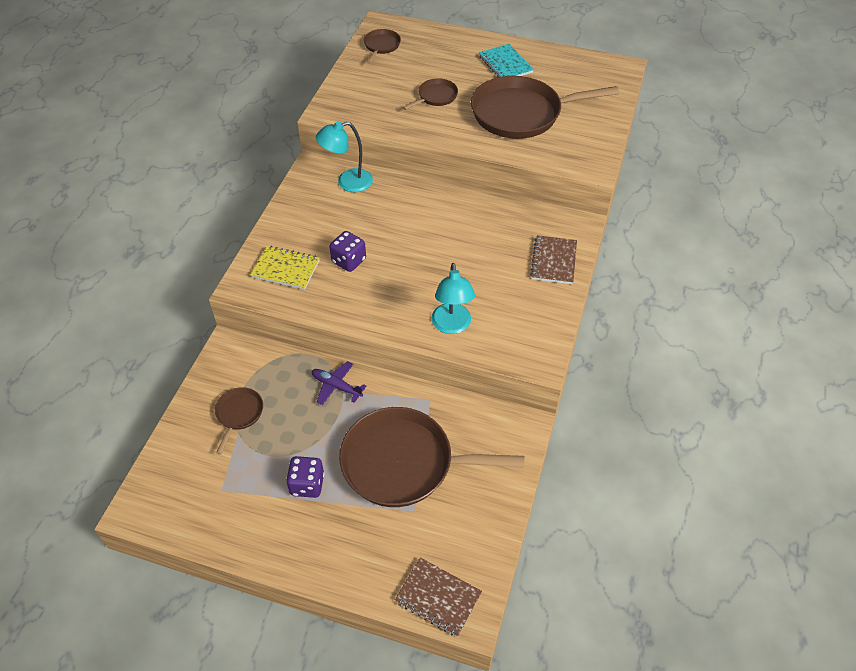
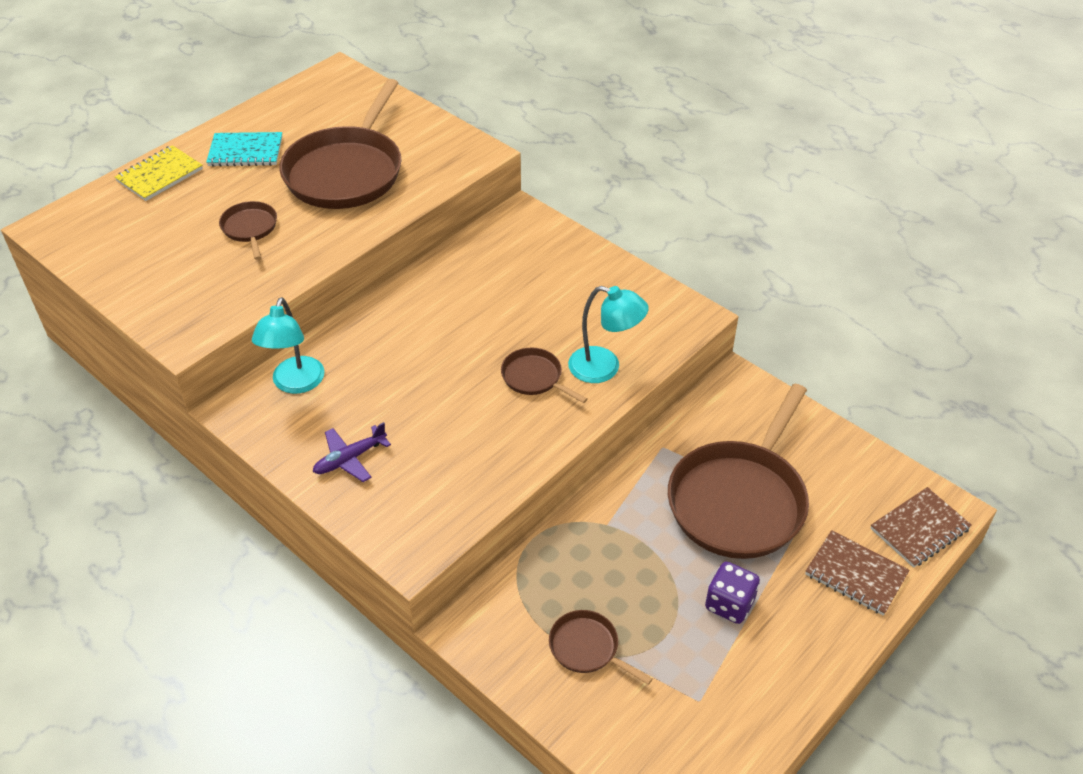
camera: 65 degrees left, 5 degrees down
yellow notebook [250,246,320,290] -> yellow notebook moved to [115,145,203,201]
purple plane [312,361,366,405] -> purple plane moved to [313,422,391,482]
purple dice [329,231,366,272] -> none
brown pan [363,29,401,64] -> brown pan moved to [501,347,587,403]
brown notebook [530,235,577,284] -> brown notebook moved to [805,530,910,616]

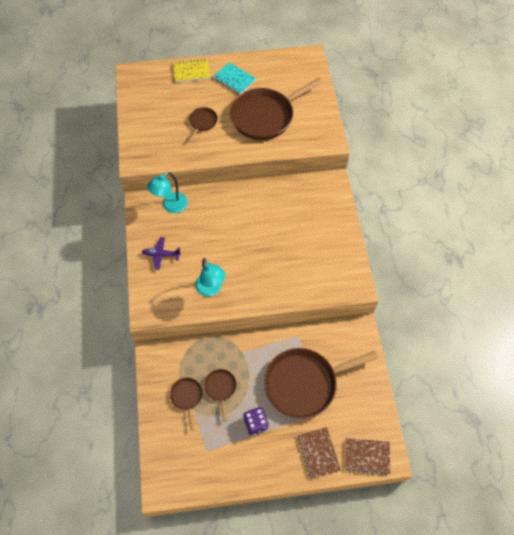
camera: 40 degrees right, 15 degrees up
brown pan [501,347,587,403] -> brown pan moved to [204,369,236,422]
turquoise lamp [568,286,649,383] -> turquoise lamp moved to [195,258,226,296]

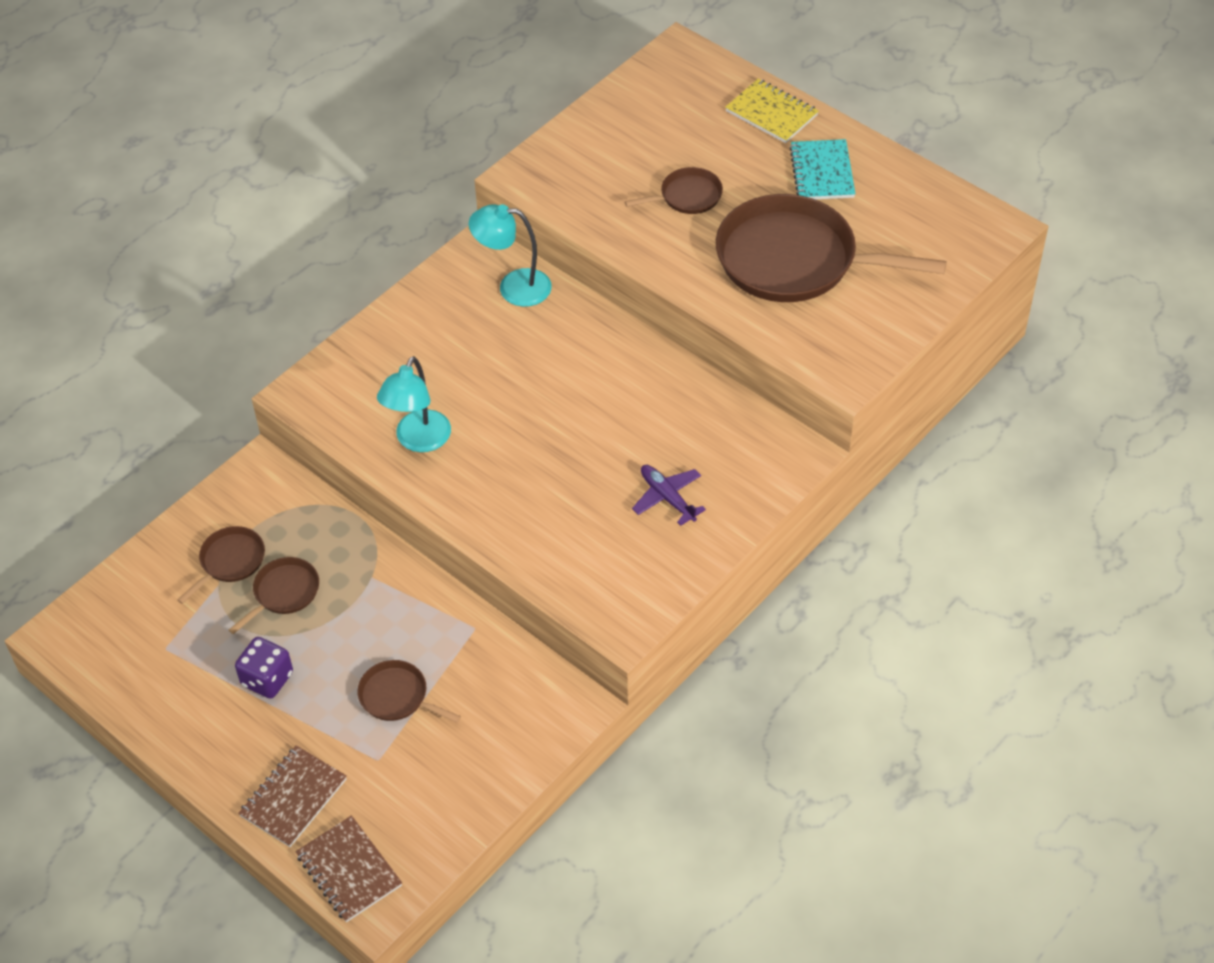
camera: 50 degrees right, 10 degrees down
purple plane [142,237,181,270] -> purple plane moved to [632,465,706,526]
brown pan [264,348,378,418] -> brown pan [357,660,461,723], size x0.45

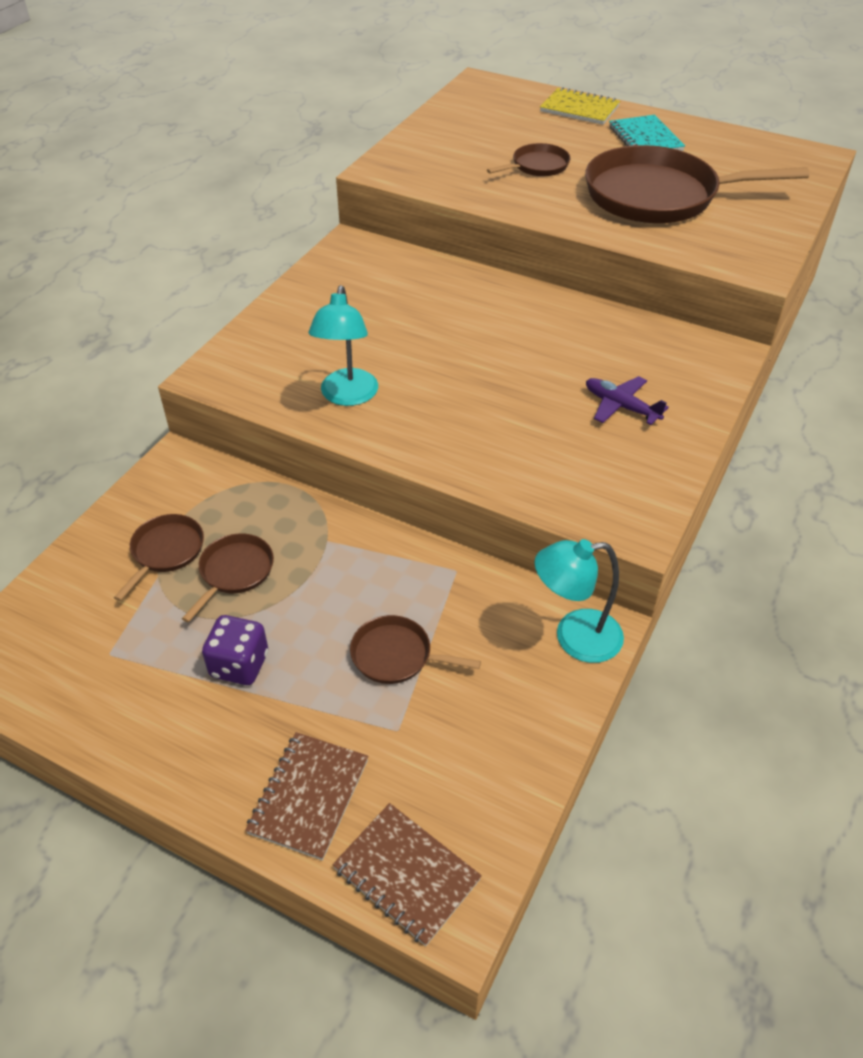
camera: 15 degrees left, 5 degrees down
turquoise lamp [469,204,552,307] -> turquoise lamp moved to [534,539,624,663]

